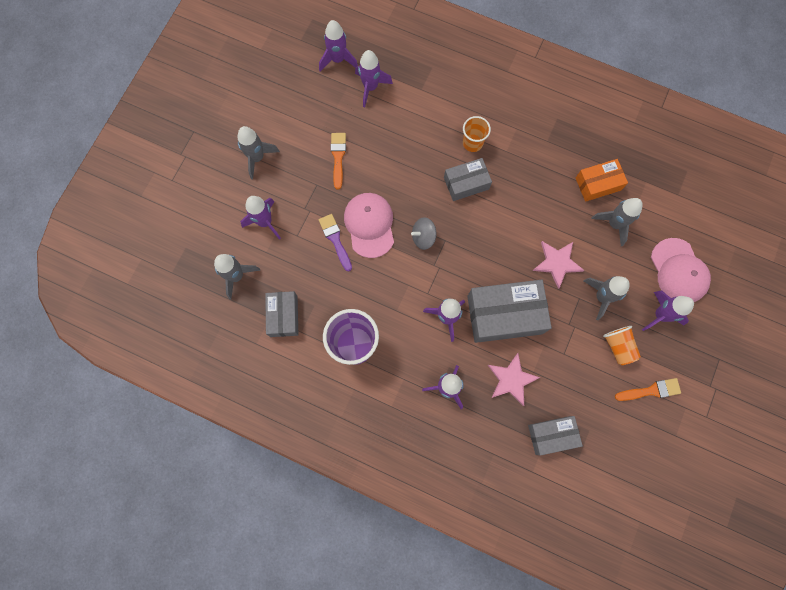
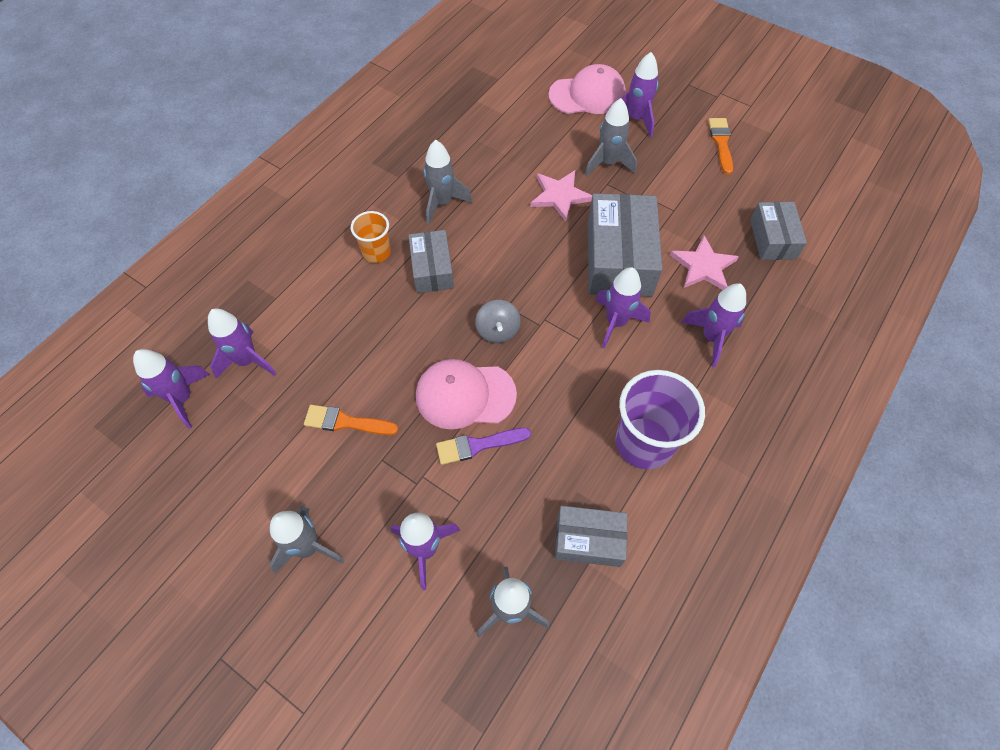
camera: 80 degrees left, 15 degrees down
orange box [576,159,628,202] -> none
grey rocket [591,198,643,246] -> grey rocket moved to [423,140,473,225]
orange cup [603,326,641,365] -> none

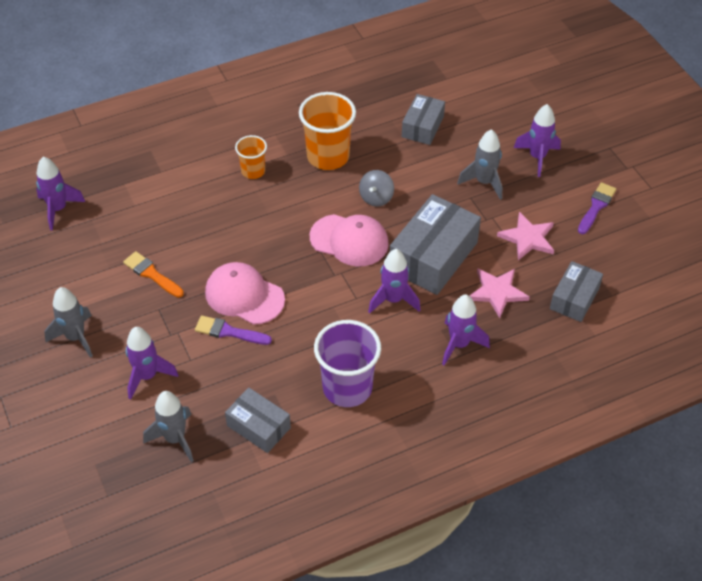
camera: 30 degrees right, 10 degrees down
purple rocket [208,308,277,378] -> none
grey box [408,230,454,293] -> grey box moved to [402,94,445,145]
grey rocket [423,140,473,225] -> orange cup [299,92,356,170]
grey spinning top [475,300,521,343] -> grey spinning top moved to [359,170,394,206]
pink star [531,170,592,222] -> pink star moved to [497,212,554,260]
pink cap [549,64,626,114] -> pink cap moved to [310,214,389,266]
orange brush [708,118,733,175] -> purple brush [578,182,616,234]

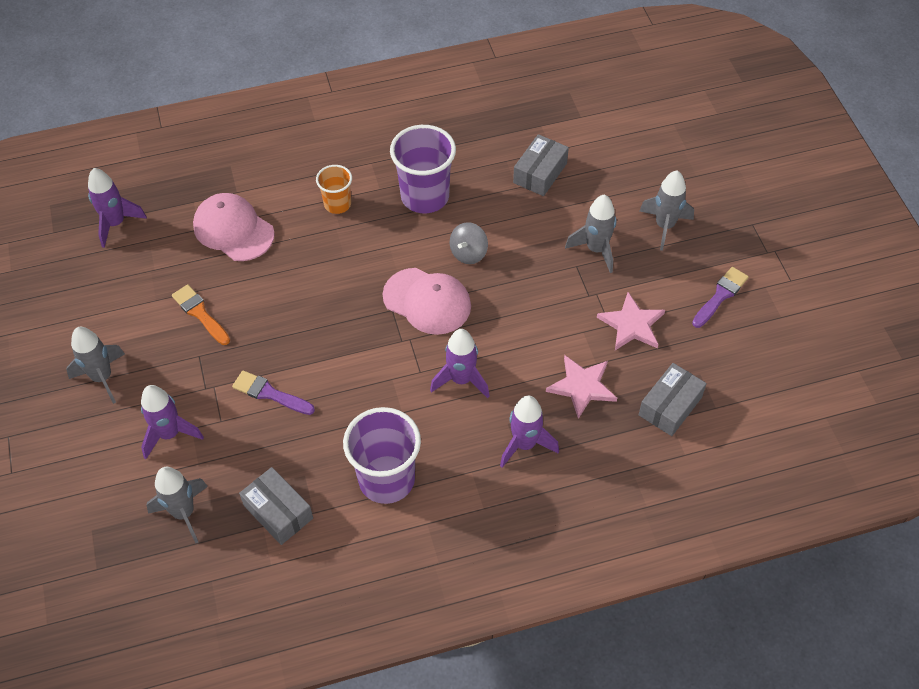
camera: 10 degrees right, 5 degrees up
pink cap [205,262,285,325] -> pink cap moved to [193,193,275,261]
orange cup [299,92,356,170] -> purple cup [390,125,456,213]
grey box [390,194,481,295] -> none
purple rocket [514,104,561,177] -> grey rocket [640,170,694,251]

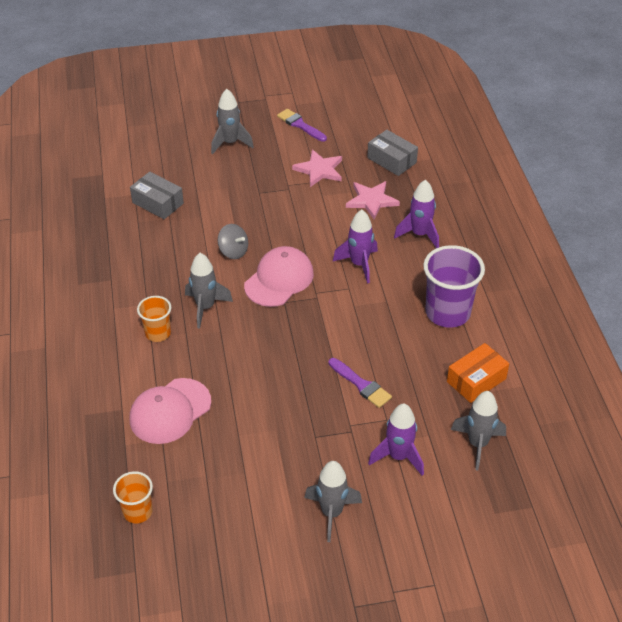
camera: 85 degrees left, 10 degrees down
purple rocket [88,168,147,248] -> orange cup [113,471,153,523]
orange brush [172,284,230,345] -> none
purple brush [232,370,315,415] -> purple brush turned 75 degrees counterclockwise [329,358,392,408]
grey box [239,467,313,545] -> orange box [447,343,509,403]
purple cup [390,125,456,213] -> none
grey rocket [565,194,616,273] -> grey rocket moved to [185,253,233,328]

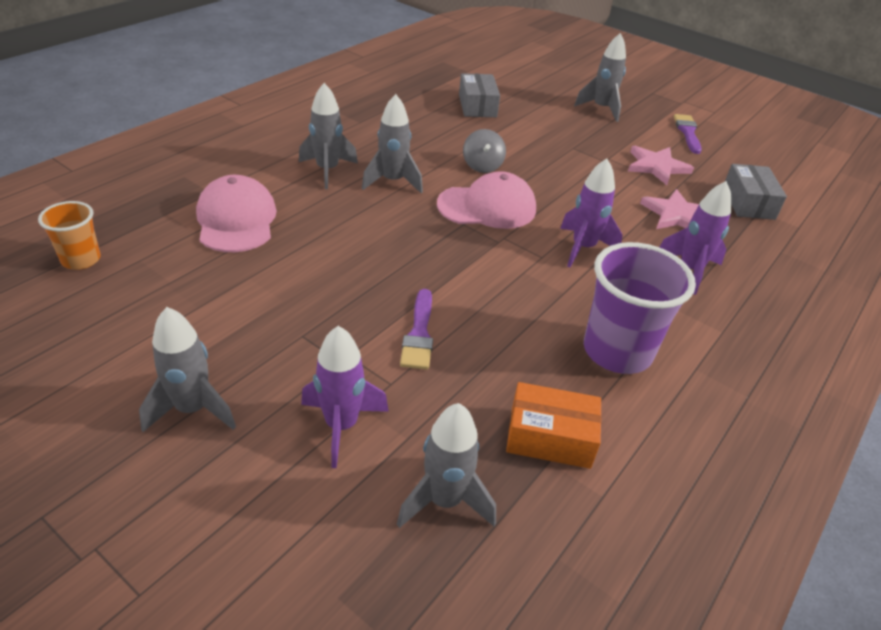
camera: 45 degrees right, 5 degrees down
pink cap [130,378,211,444] -> pink cap turned 75 degrees clockwise [196,175,277,252]
orange cup [137,296,171,342] -> grey rocket [299,83,358,189]

